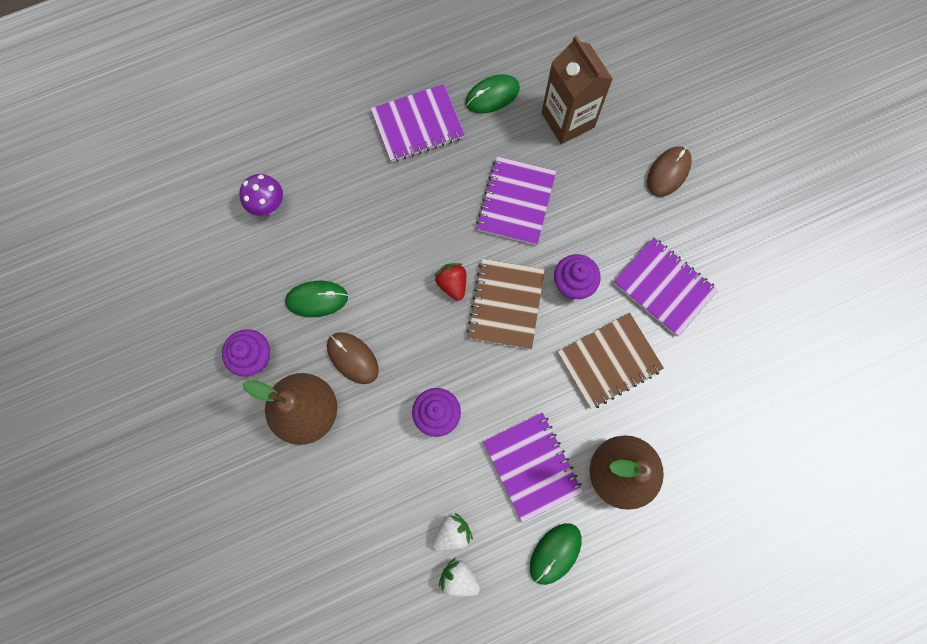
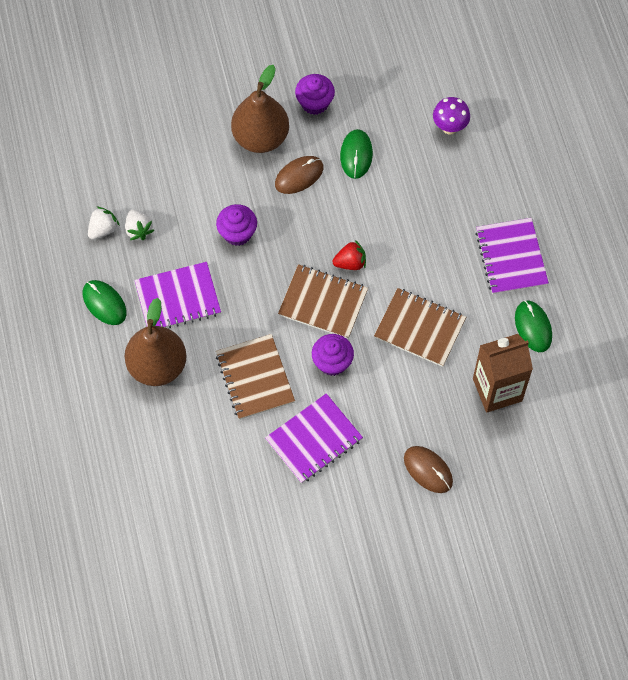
camera: 100 degrees right, 10 degrees down
purple notebook [476,156,556,245] -> brown notebook [374,288,466,367]

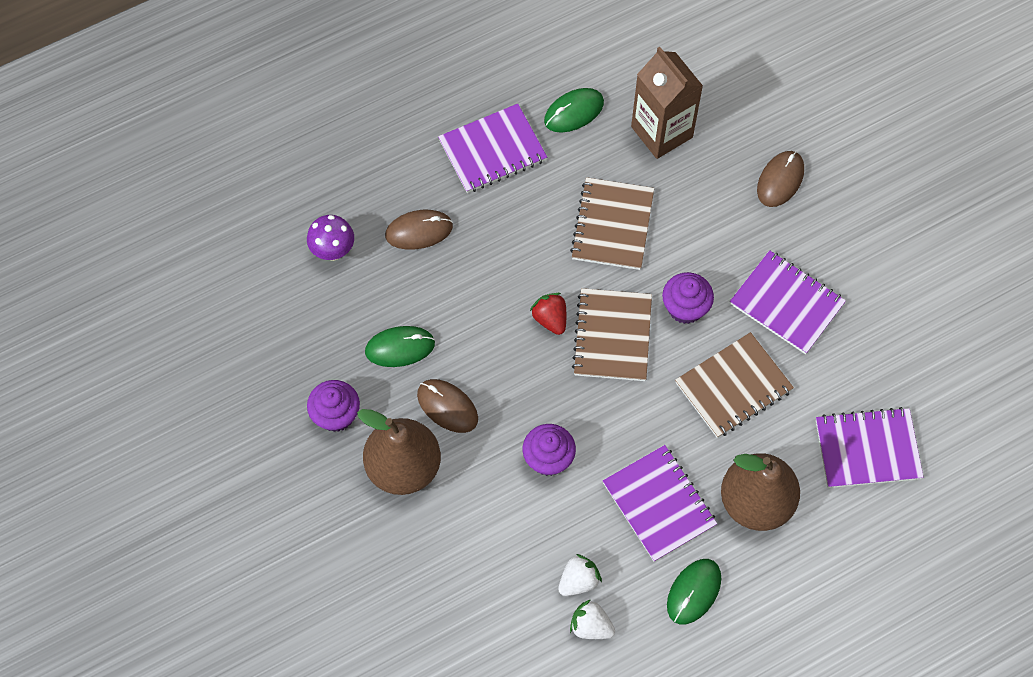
camera: 105 degrees left, 0 degrees up
none -> brown mouse [385,210,453,250]
none -> purple notebook [816,407,923,488]

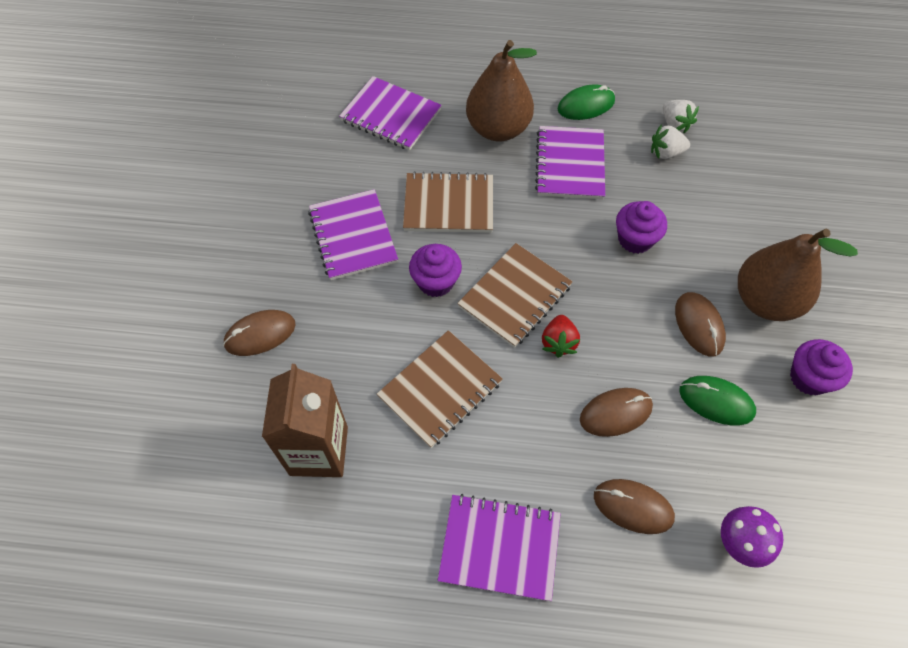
camera: 145 degrees left, 5 degrees down
green mouse [544,88,604,133] -> none
none -> brown mouse [580,388,653,437]

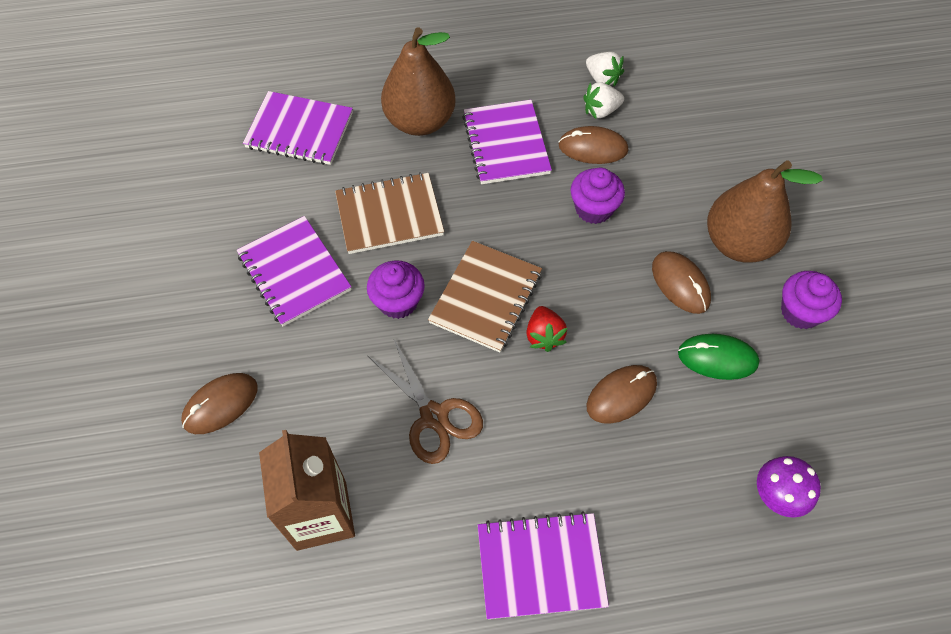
camera: 15 degrees left, 0 degrees up
brown notebook [377,330,503,448] -> brown scissors [368,340,483,464]
green mouse [558,84,615,120] -> none
brown mouse [594,479,675,534] -> brown mouse moved to [559,126,628,164]

